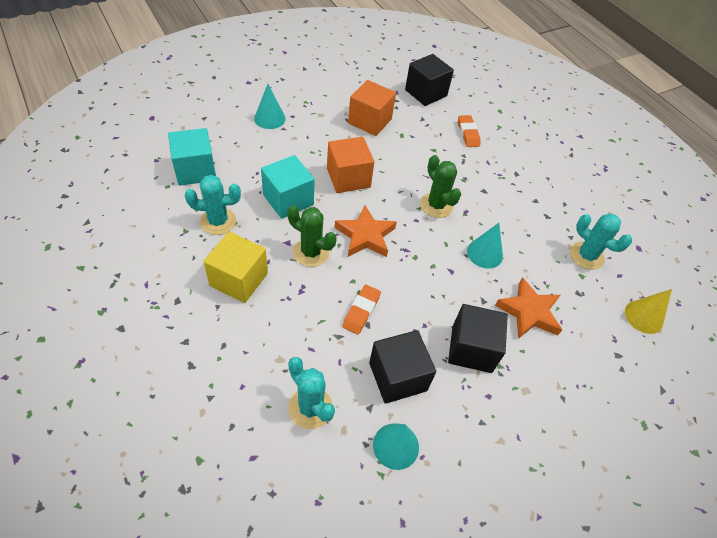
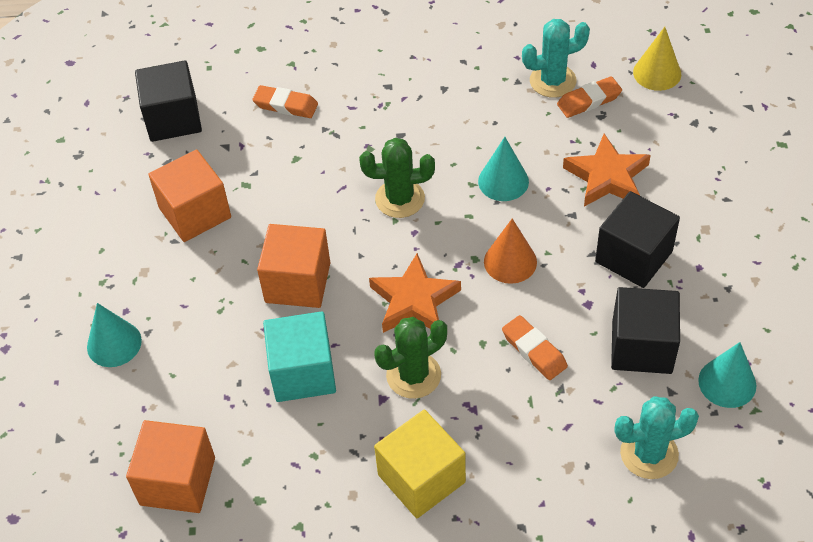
camera: 55 degrees left, 0 degrees up
turquoise cube [168,128,216,186] -> orange cube [126,420,215,513]
turquoise cactus [185,175,241,235] -> none
none -> orange cone [484,219,537,284]
none -> orange eraser [557,76,622,118]

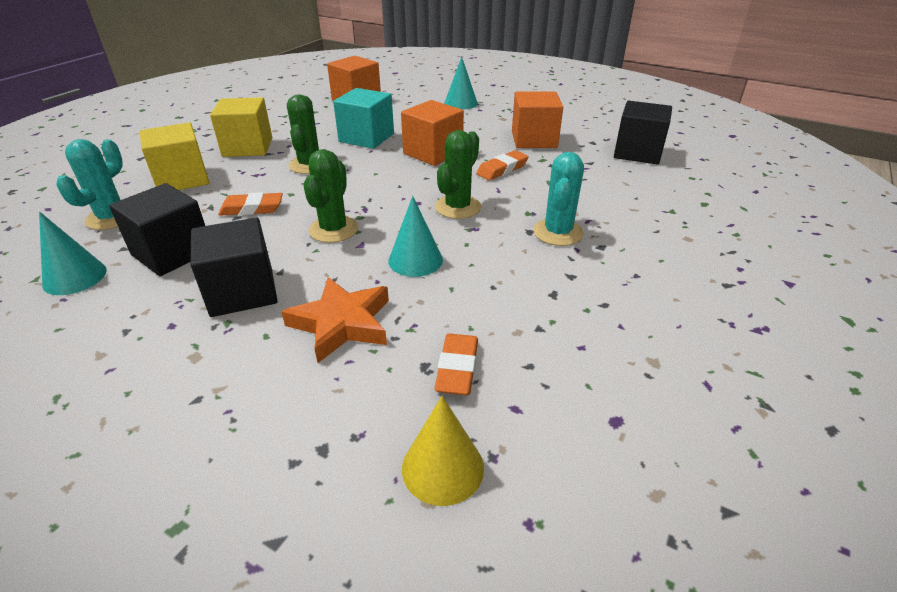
camera: 120 degrees right, 15 degrees down
orange eraser [252,85,318,118] -> orange eraser moved to [476,150,529,180]
orange star [369,253,461,333] -> none
orange cone [484,219,537,284] -> green cactus [303,149,359,243]
turquoise cactus [522,19,590,98] -> turquoise cactus moved to [533,152,584,246]
none -> yellow cube [140,122,209,190]

